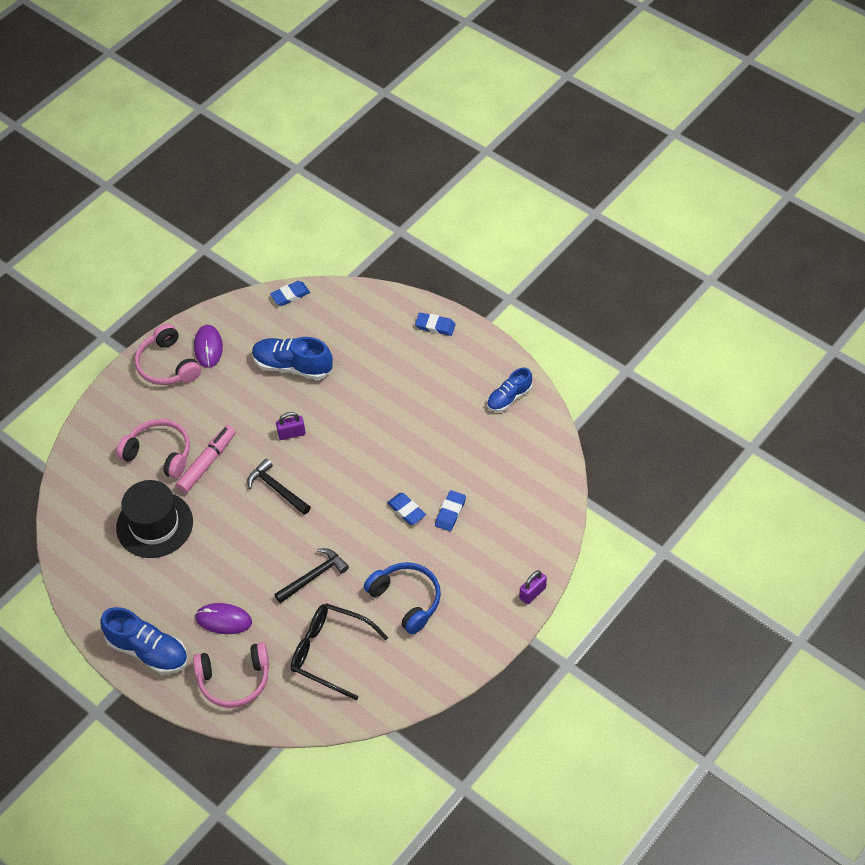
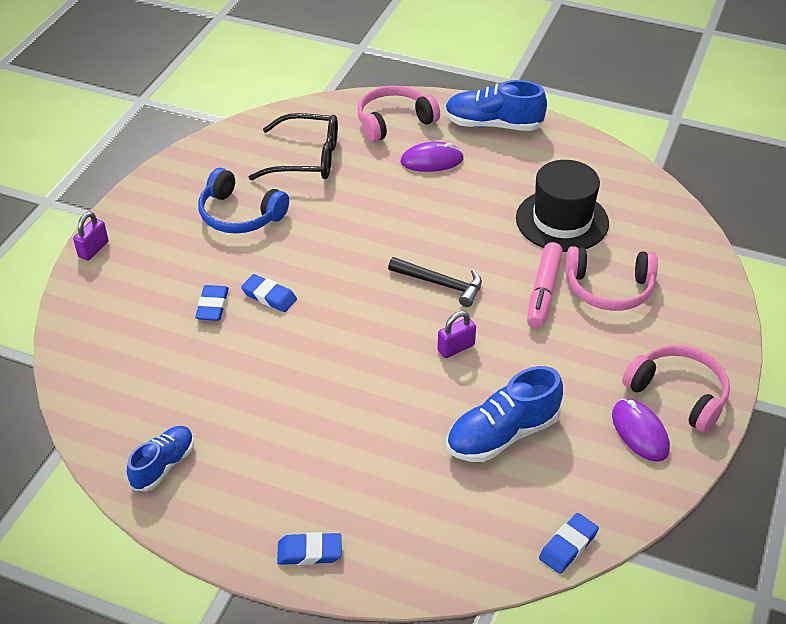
camera: 160 degrees right, 10 degrees down
blue shoe [252,337,333,380] -> blue shoe turned 150 degrees clockwise [446,366,563,462]
black hammer [274,548,349,603] -> none

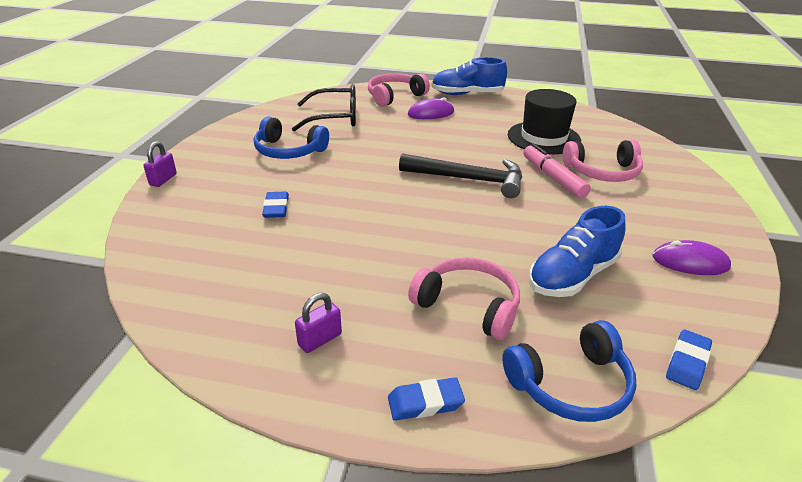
camera: 10 degrees left, 10 degrees down
blue shoe [127,426,194,491] -> none
blue eraser [241,274,297,312] -> none
black hammer [388,257,482,307] -> black hammer [399,153,522,198], size x1.53
purple padlock [437,311,476,358] -> purple padlock moved to [295,293,342,353]
pink marker [527,242,563,328] -> pink marker turned 150 degrees clockwise [523,144,591,198]
purple mouse [612,399,670,462] -> purple mouse turned 45 degrees counterclockwise [653,240,731,275]
pink headphones [622,345,730,433] -> pink headphones moved to [408,257,520,340]
none -> blue headphones [502,320,636,422]

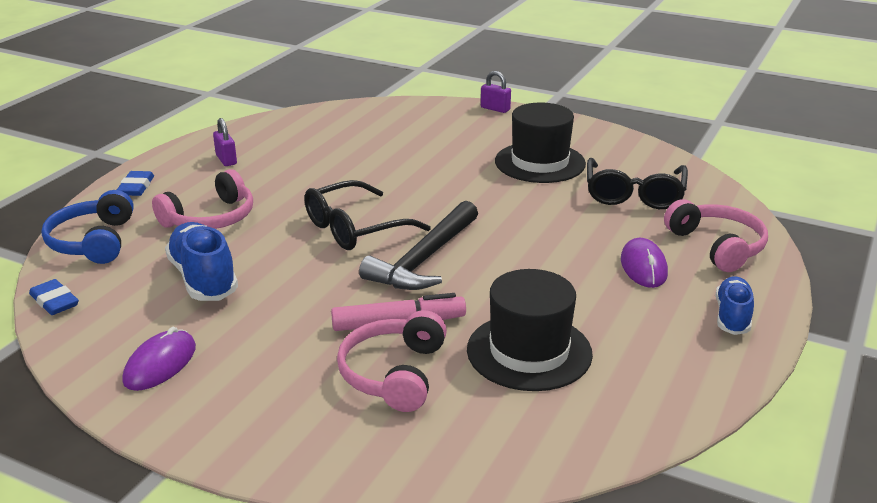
camera: 105 degrees right, 5 degrees down
blue headphones [254,117,329,159] -> black hat [495,103,586,183]
blue eraser [262,192,289,218] -> none
blue shoe [431,57,507,95] -> blue shoe [716,276,754,335], size x0.64
none -> black glasses [304,180,431,250]

